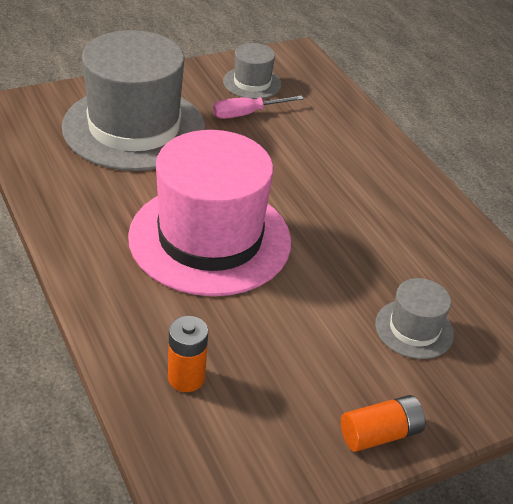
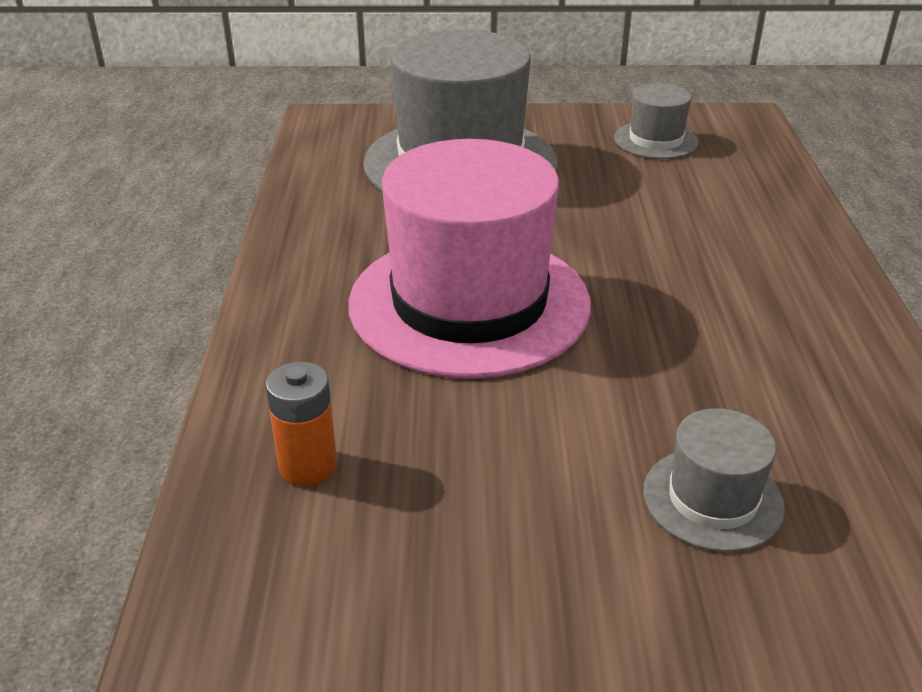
camera: 30 degrees right, 5 degrees down
pink screwdriver [213,95,304,119] -> none
orange battery [341,395,425,452] -> none

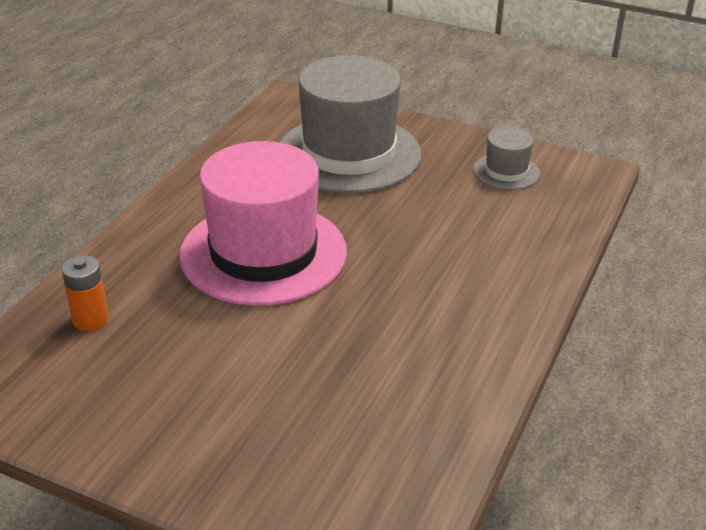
camera: 25 degrees right, 0 degrees up
grey hat [643,408,785,552] -> none

